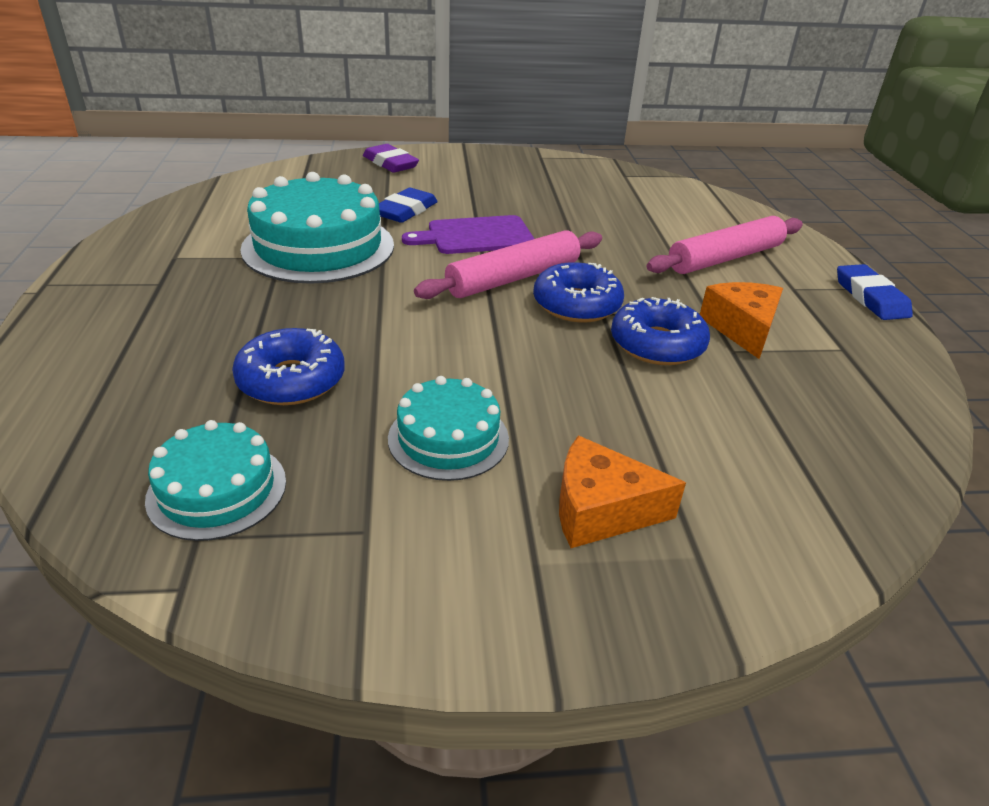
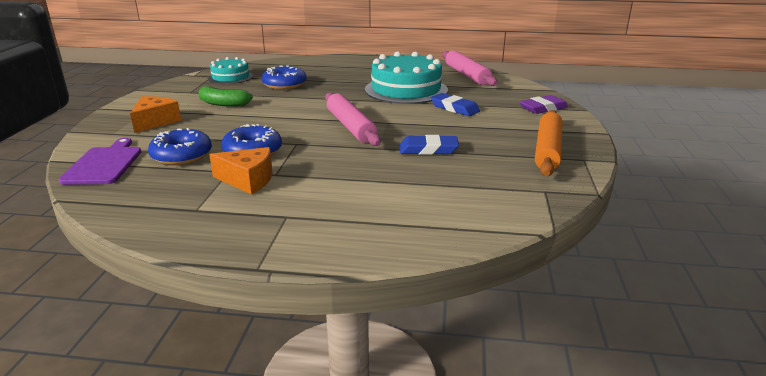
camera: 105 degrees right, 10 degrees down
turquoise cake [388,376,509,481] -> green banana [198,86,253,107]
purple cutting board [402,215,535,254] -> purple cutting board moved to [58,138,141,185]
blue donut [533,262,624,323] -> blue donut moved to [148,128,212,165]
pink rolling pin [646,216,803,274] -> pink rolling pin moved to [442,51,497,86]
blue eraser [837,264,913,320] -> blue eraser moved to [400,135,459,155]
none -> orange rolling pin [535,110,562,176]

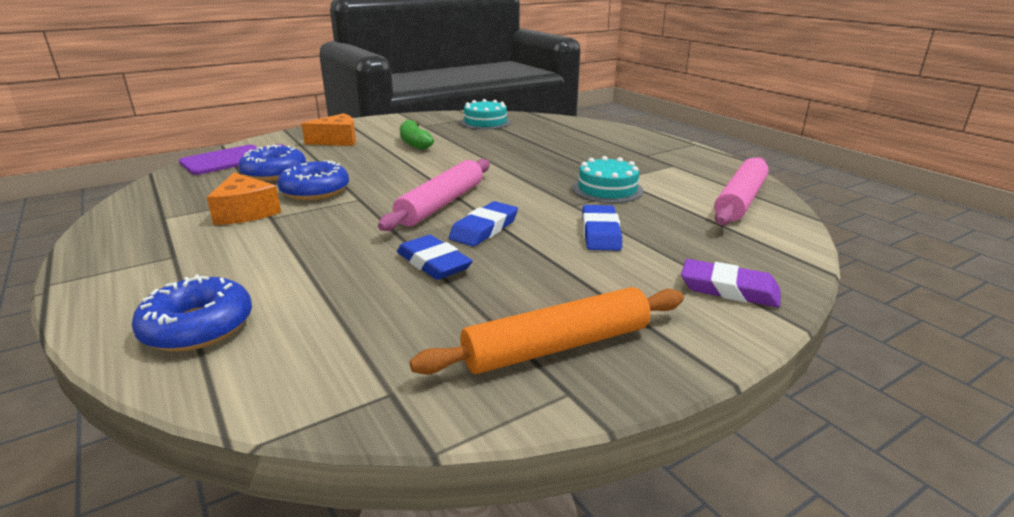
camera: 50 degrees right, 0 degrees up
blue donut [262,65,306,90] -> blue donut moved to [132,274,252,352]
turquoise cake [365,51,448,104] -> turquoise cake [572,156,644,203], size x0.57
none -> blue eraser [449,201,518,247]

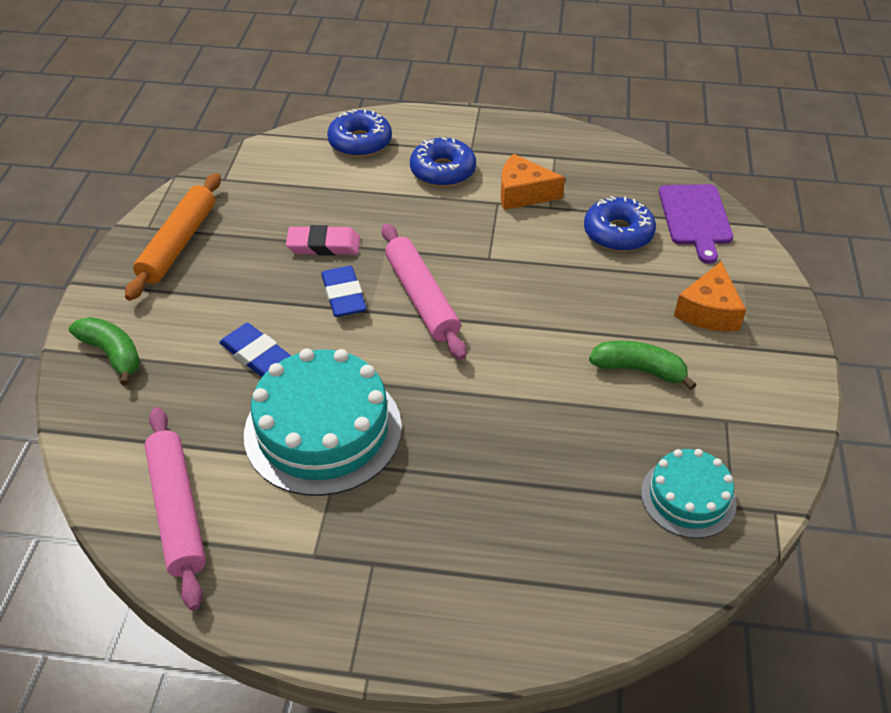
camera: 130 degrees right, 20 degrees up
blue donut [277,160,349,200] -> blue donut moved to [410,137,476,187]
blue eraser [397,235,473,280] -> pink eraser [286,225,360,256]
turquoise cake [572,156,644,203] -> turquoise cake [244,348,402,496], size x1.77
purple eraser [681,259,781,307] -> green banana [69,317,140,386]

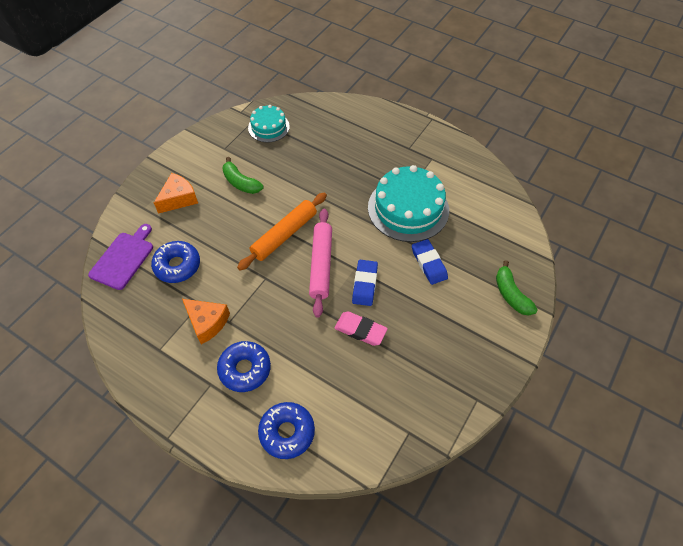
camera: 155 degrees left, 10 degrees up
orange rolling pin [125,173,221,301] -> orange rolling pin moved to [237,192,327,270]
pink rolling pin [145,407,206,610] -> none

